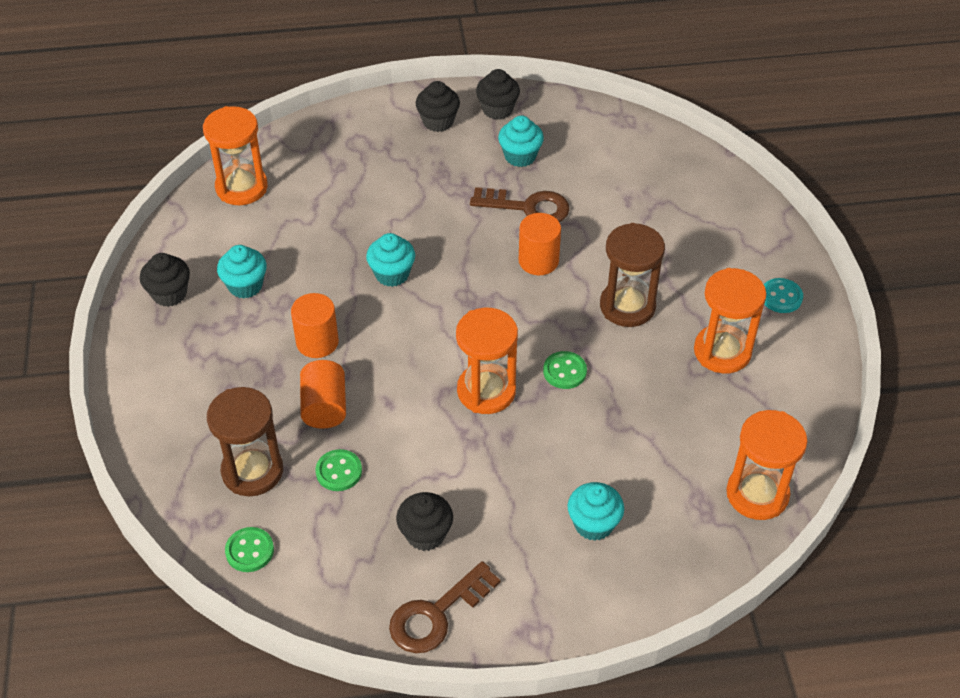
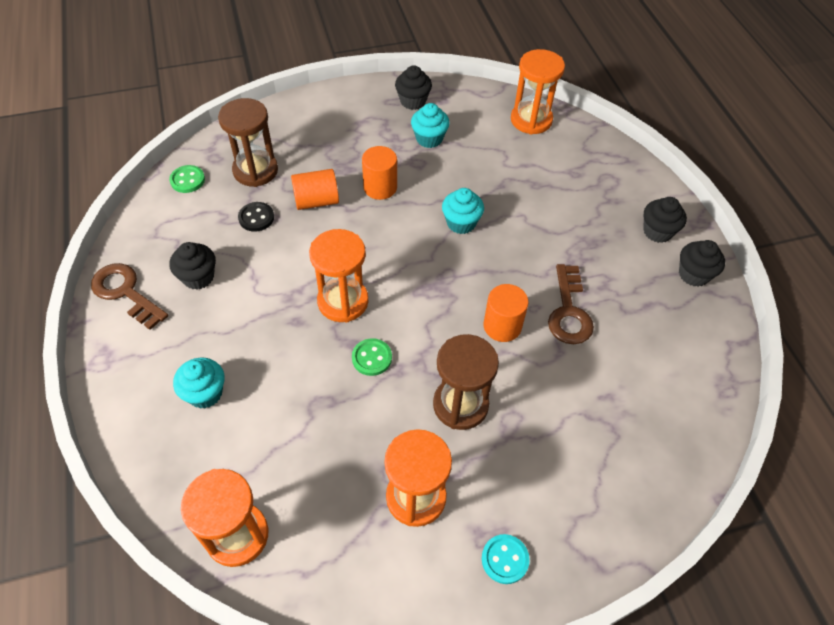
camera: 80 degrees right, 5 degrees up
green button [316,449,362,491] -> black button [238,202,274,232]
turquoise cupcake [498,115,544,167] -> none

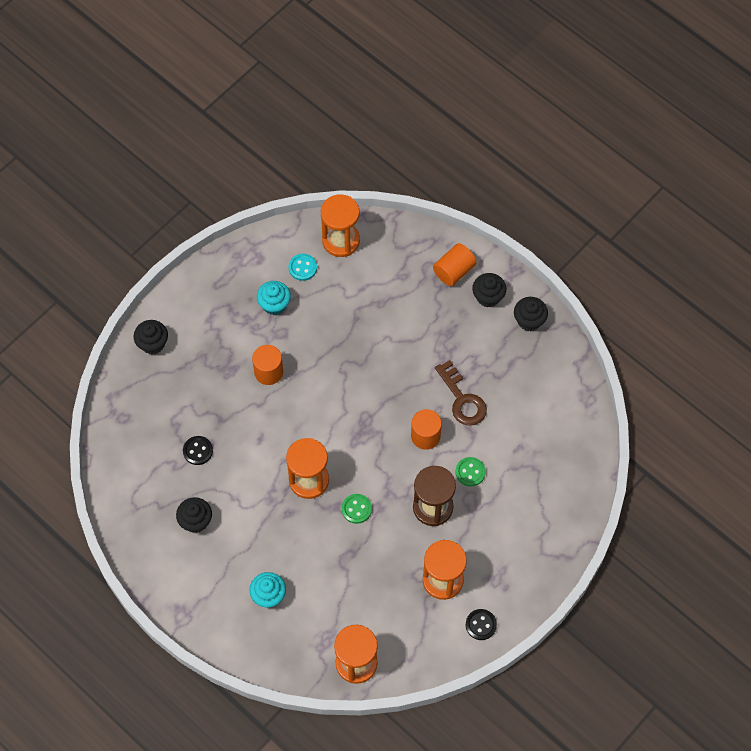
camera: 30 degrees left, 10 degrees up
brown key [91,263,168,330] -> none
green button [169,165,205,193] -> green button moved to [455,457,486,486]
brown hourglass [218,98,278,187] -> none
orange cylinder [291,169,339,210] -> orange cylinder moved to [433,243,476,286]
black cupcake [395,65,432,110] -> black cupcake moved to [134,320,168,354]
turquoise cupcake [442,188,484,234] -> none
turquoise button [482,534,530,584] -> turquoise button moved to [289,254,317,281]
none -> black button [466,609,497,640]

